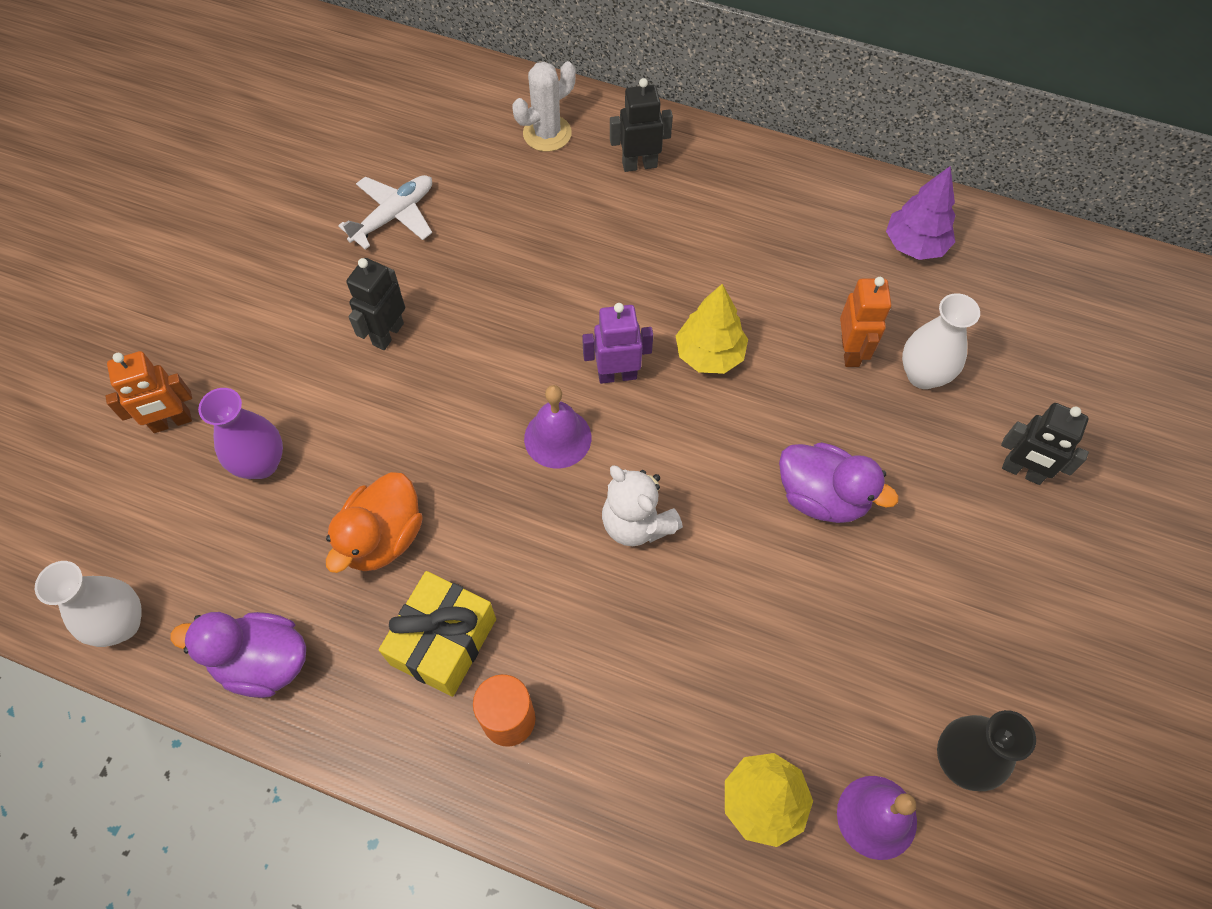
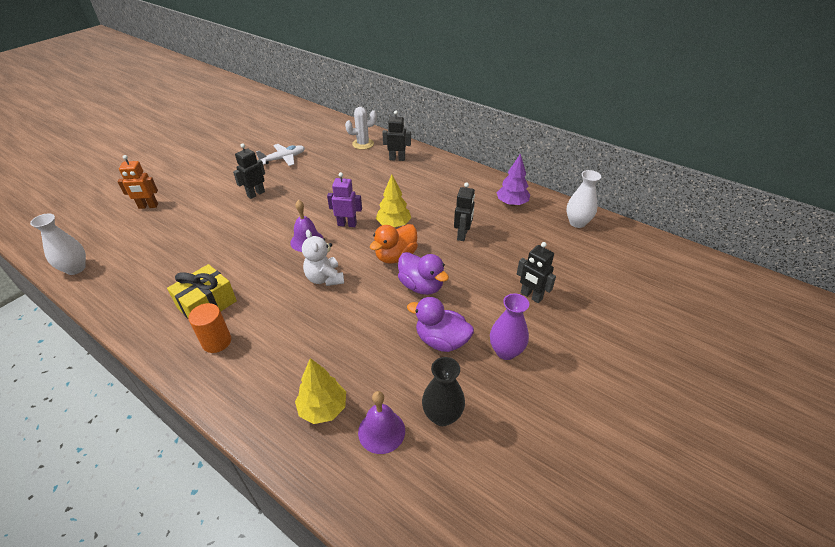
camera: 15 degrees right, 20 degrees down
purple duck [170,612,306,698] -> purple duck moved to [407,297,474,352]
purple vase [198,388,283,479] -> purple vase moved to [490,293,529,360]
orange duck [326,472,423,573] -> orange duck moved to [370,224,418,264]
orange robot [840,277,891,367] -> black robot [454,182,475,241]
white vase [902,293,980,389] -> white vase moved to [566,170,601,228]

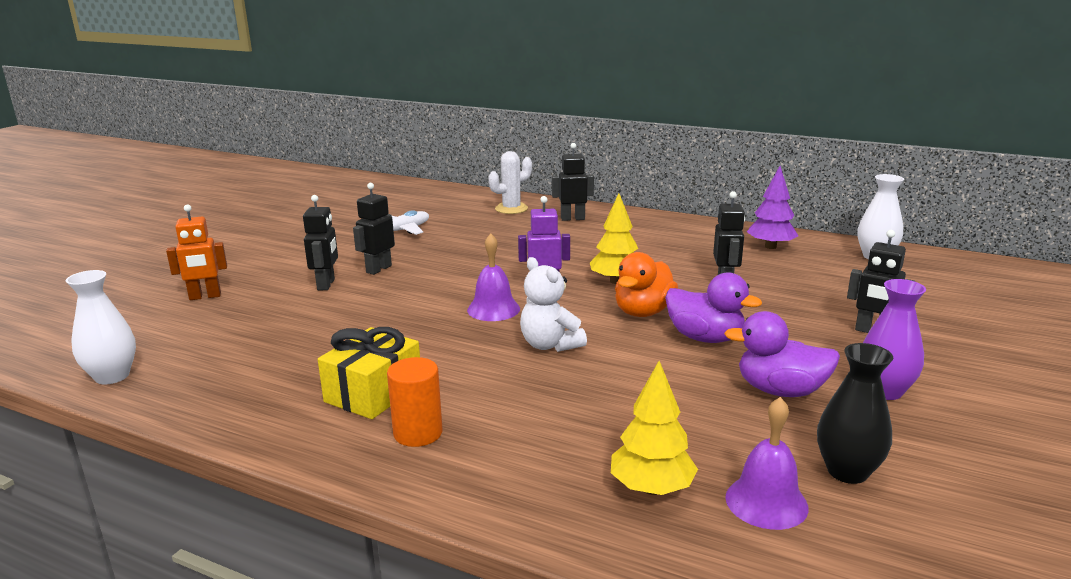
camera: 10 degrees left, 20 degrees down
none -> black robot [303,195,338,290]

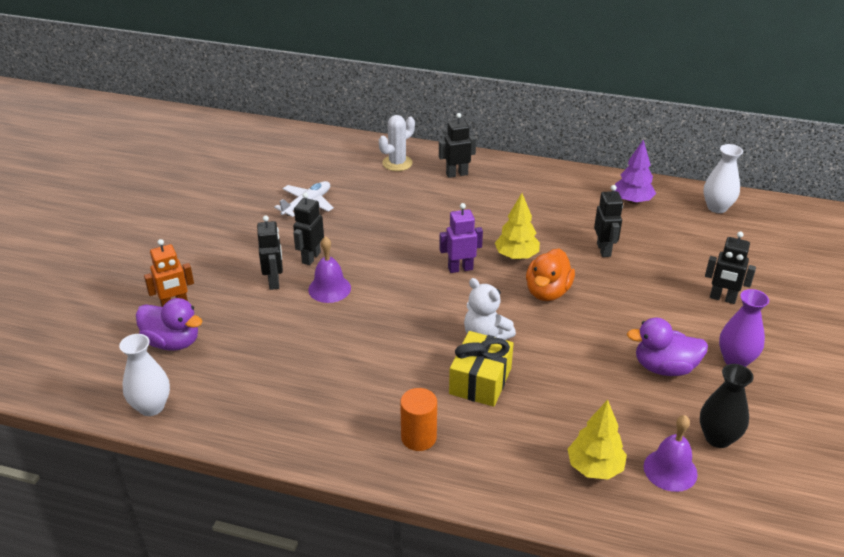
camera: 10 degrees left, 15 degrees up
yellow gift [318,327,420,419] -> yellow gift moved to [449,331,514,407]
purple bell [467,233,520,321] -> purple bell moved to [308,236,351,303]
purple duck [665,272,762,343] -> purple duck moved to [136,298,203,351]

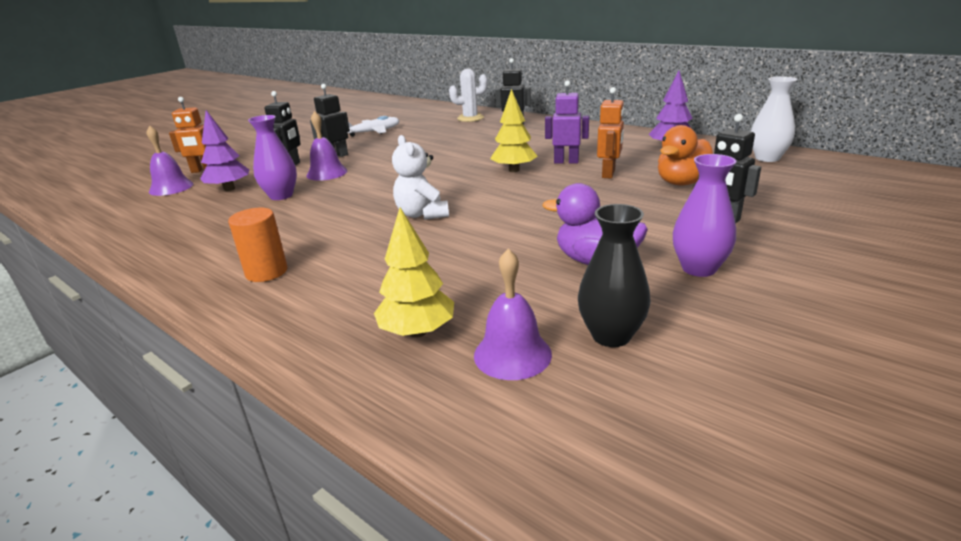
camera: 25 degrees right, 10 degrees down
white vase [119,334,170,416] -> none
purple duck [136,298,203,351] -> purple bell [147,125,193,196]
purple robot [439,203,483,273] -> purple robot moved to [545,80,589,164]
yellow gift [449,331,514,407] -> none
orange duck [526,248,575,301] -> orange duck moved to [658,125,713,185]
black robot [594,185,623,257] -> orange robot [597,87,624,178]
none -> purple tree [200,110,249,191]
none -> purple vase [248,115,297,200]

